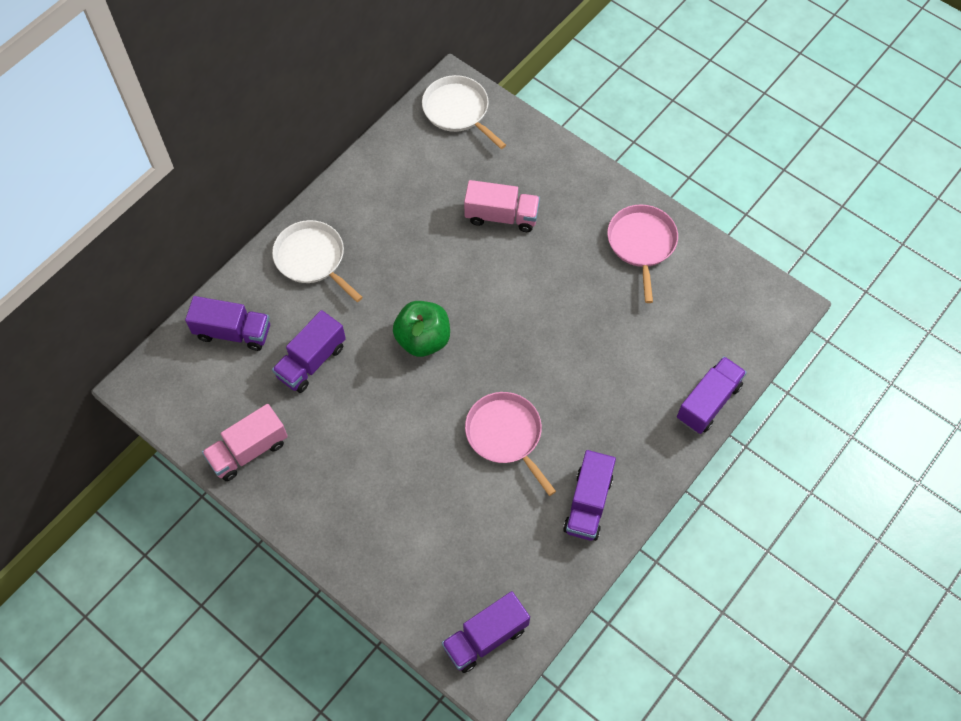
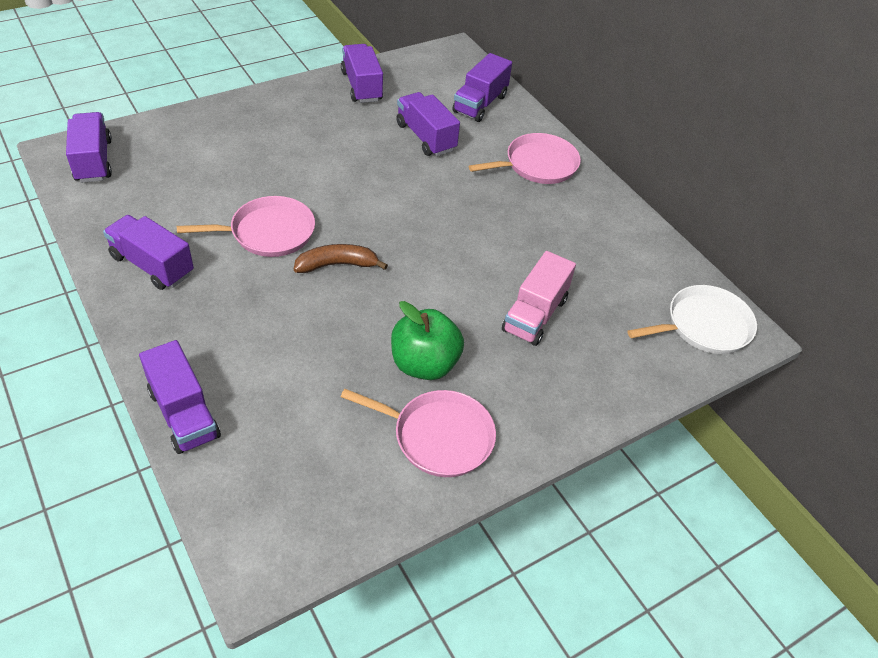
camera: 105 degrees right, 15 degrees down
pink truck [202,404,288,481] -> purple truck [341,44,383,103]
white pan [272,220,363,302] -> pink pan [469,133,581,184]
green apple [393,301,450,357] -> green apple moved to [391,301,464,380]
none -> brown banana [294,244,388,273]

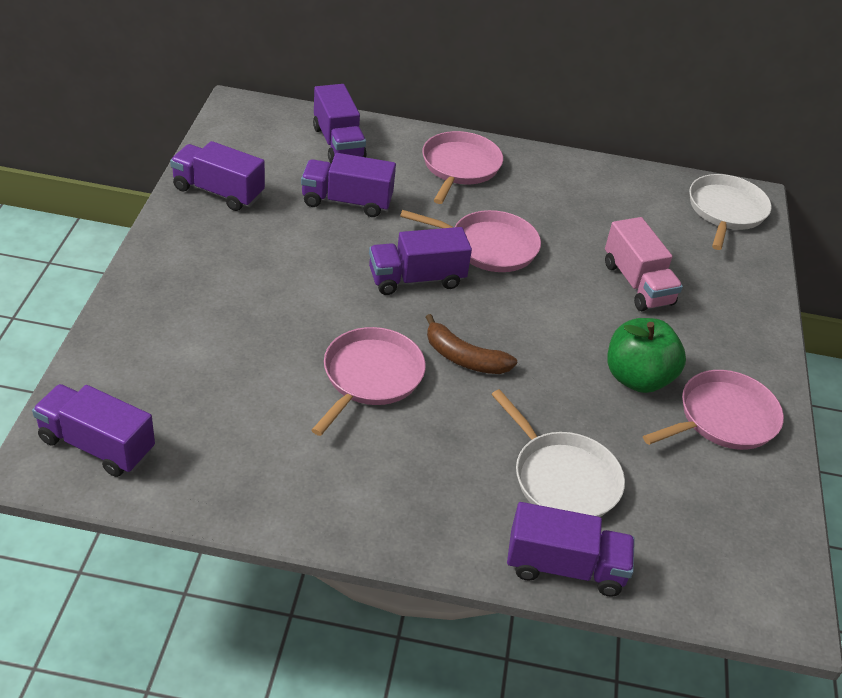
camera: 50 degrees left, 5 degrees down
purple truck [103,215,194,290] -> purple truck moved to [369,227,472,295]
brown banana [294,244,388,273] -> brown banana turned 90 degrees counterclockwise [426,314,517,374]
none -> pink pan [400,210,541,272]
none -> white pan [491,389,625,517]

